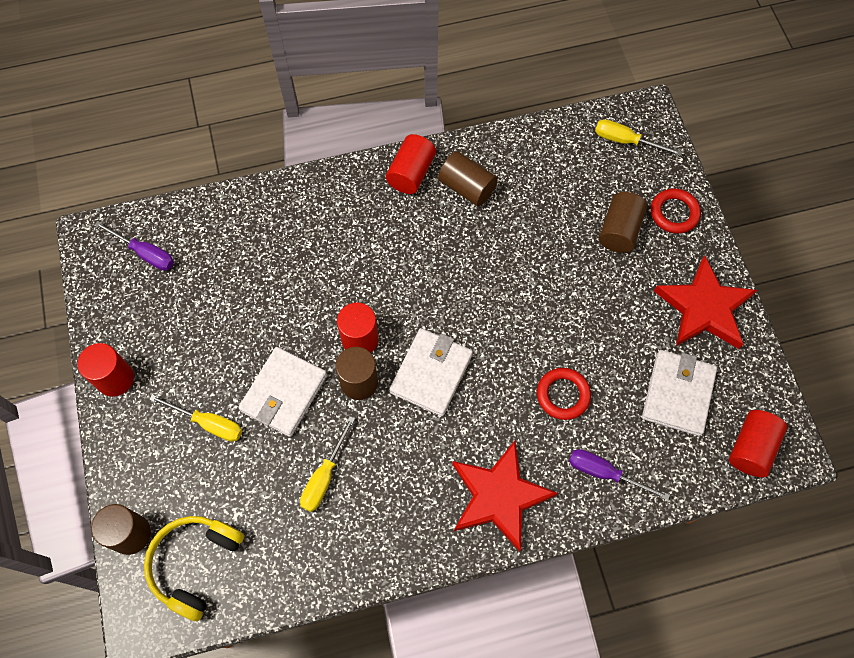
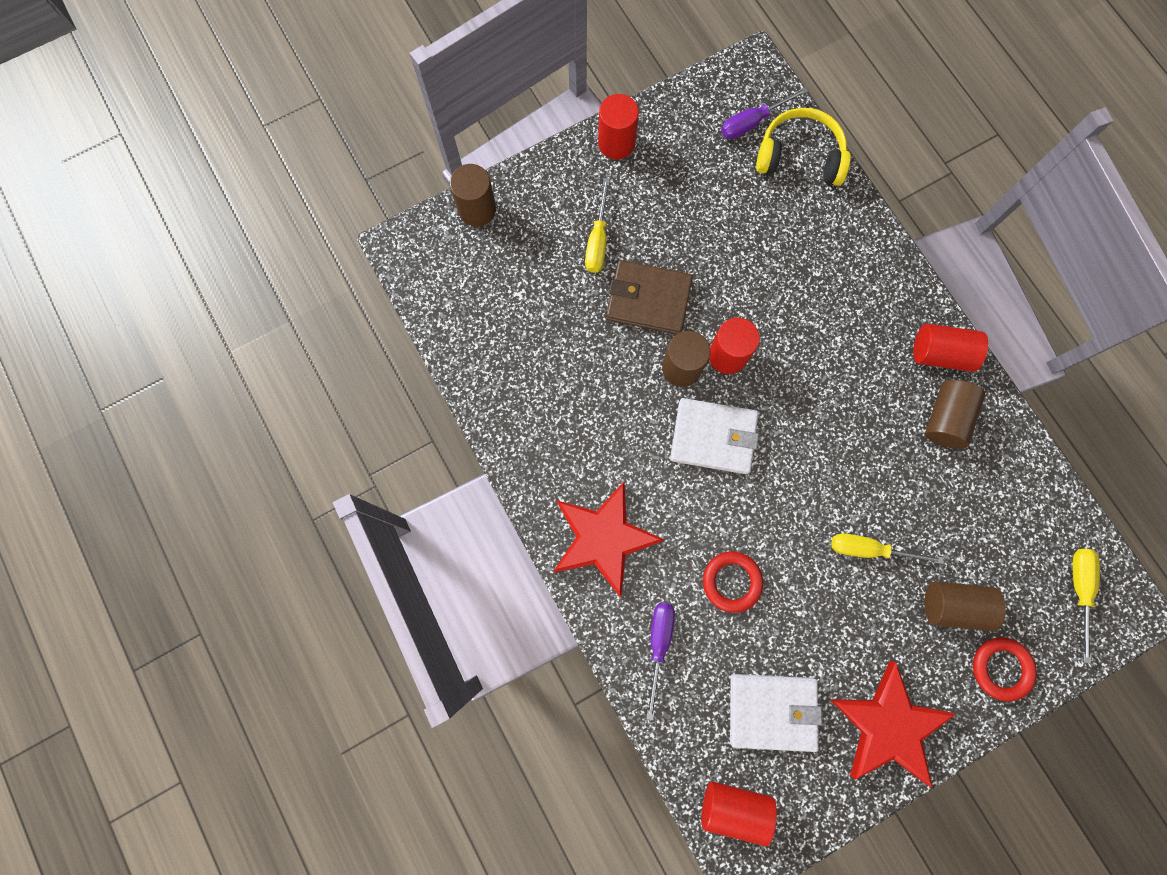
camera: 75 degrees right, 10 degrees up
purple screwdriver [94,221,174,271] -> purple screwdriver turned 45 degrees clockwise [721,87,808,139]
yellow headphones [144,516,244,621] -> yellow headphones moved to [756,108,851,186]
white wallet [238,347,327,437] -> brown wallet [606,260,693,334]
yellow screwdriver [300,416,355,512] -> yellow screwdriver moved to [831,533,944,564]

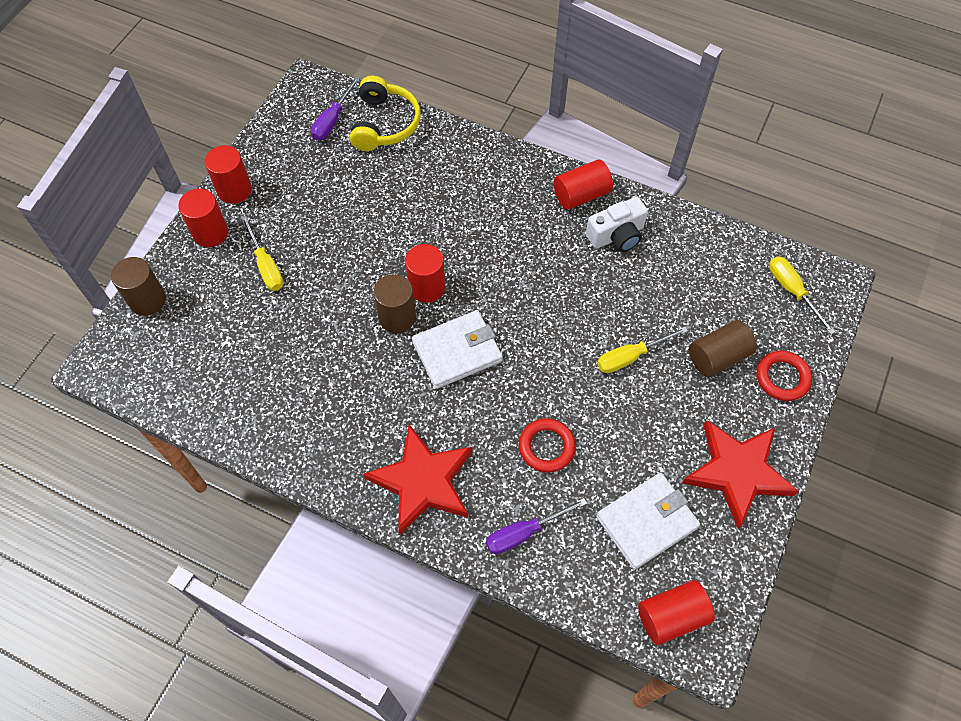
camera: 35 degrees left, 15 degrees down
brown wallet [606,260,693,334] -> none
purple screwdriver [646,603,675,720] -> purple screwdriver turned 90 degrees counterclockwise [486,498,587,554]
yellow headphones [756,108,851,186] -> yellow headphones turned 120 degrees clockwise [350,76,421,151]
brown cylinder [925,380,985,449] -> white camera [586,197,648,252]
none -> red cylinder [179,189,228,247]

